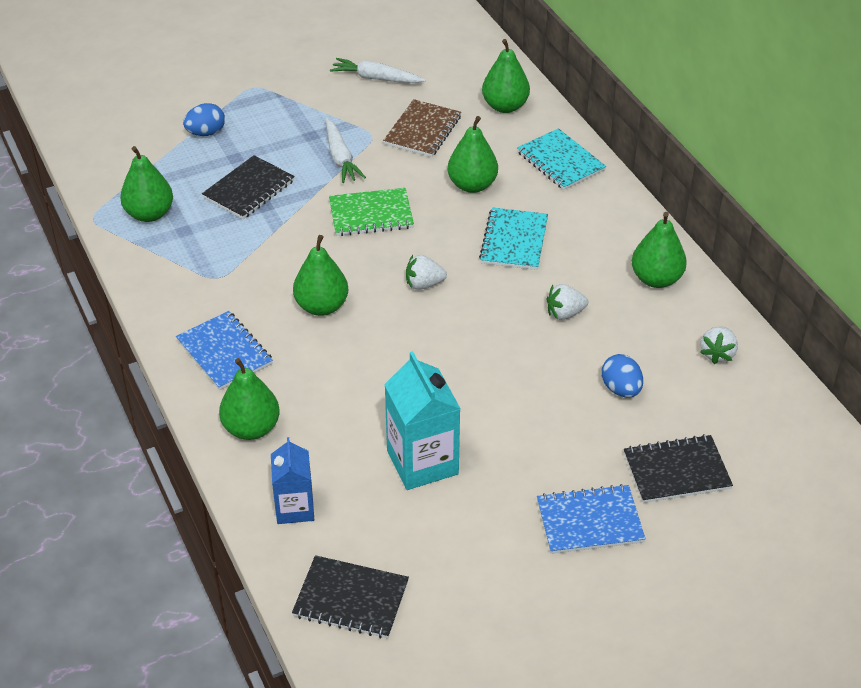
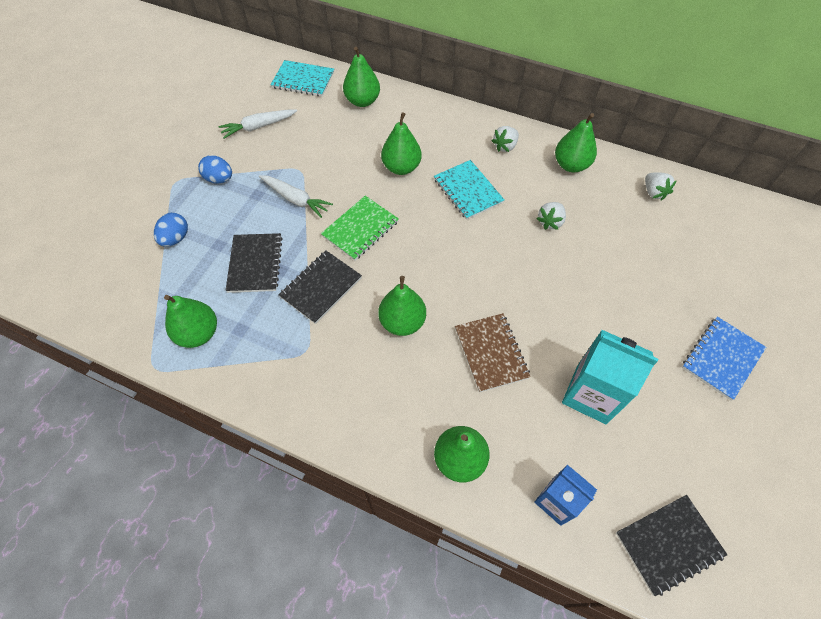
camera: 40 degrees left, 15 degrees up
blue notebook [176,311,273,390] -> none
brown notebook [383,99,461,157] -> brown notebook moved to [455,313,531,392]
white strawberry [406,255,447,290] -> white strawberry moved to [492,126,519,152]
turquoise notebook [517,128,606,190] -> turquoise notebook moved to [271,60,334,96]
blue egg [602,354,643,398] -> blue egg moved to [198,155,232,183]
black notebook [624,434,733,503] -> black notebook moved to [278,250,362,324]

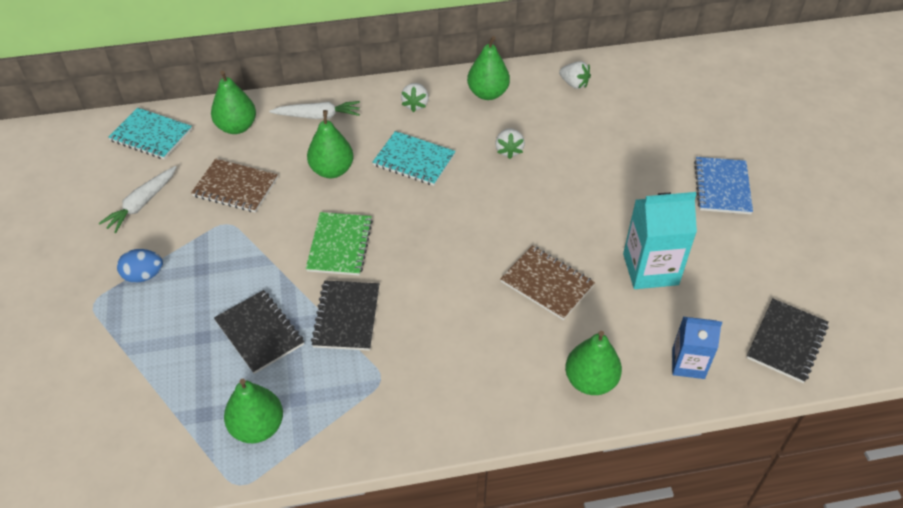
camera: 35 degrees left, 10 degrees down
blue egg [154,213,188,247] -> none
white carrot [259,175,333,218] -> white carrot moved to [269,101,360,119]
turquoise notebook [271,60,334,96] -> turquoise notebook turned 45 degrees clockwise [108,108,192,159]
green pear [378,276,426,336] -> none
none -> brown notebook [191,159,278,213]

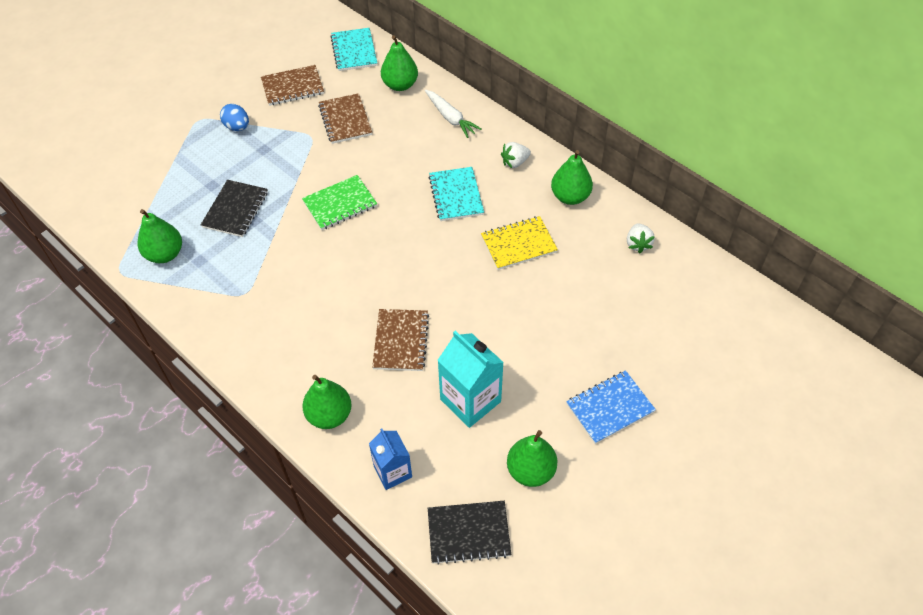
camera: 55 degrees right, 5 degrees up
white carrot [98,166,176,233] -> brown notebook [261,65,324,106]
green pear [307,110,354,178] -> green pear moved to [507,430,557,487]
black notebook [311,280,379,351] -> none
white strawberry [495,128,525,159] -> yellow notebook [481,216,558,270]

